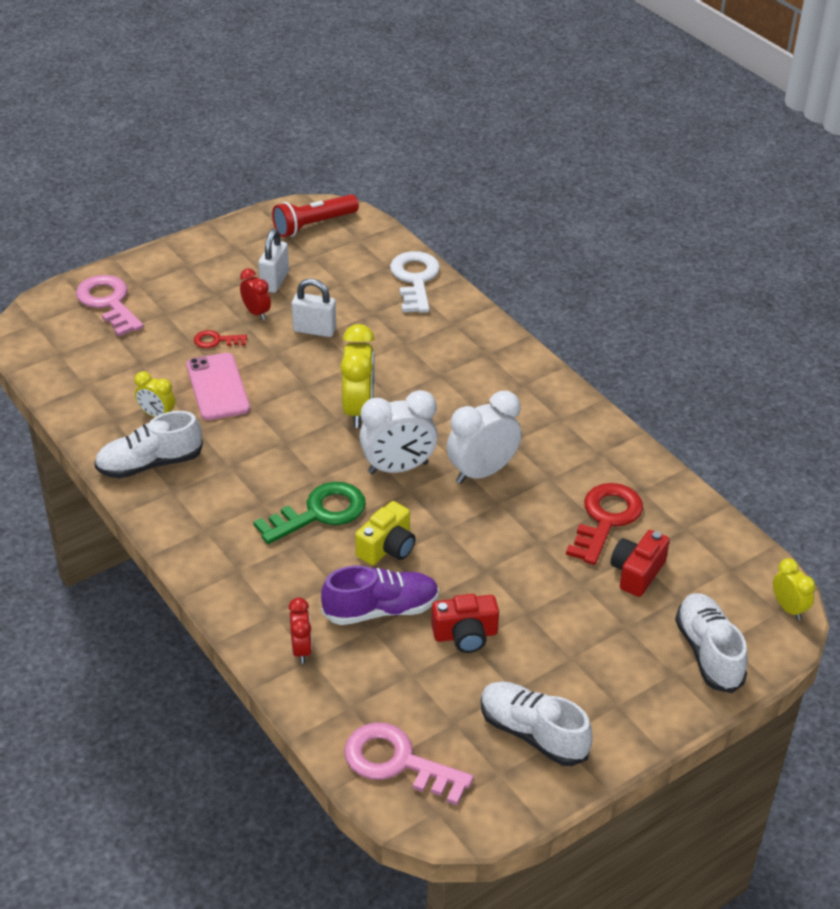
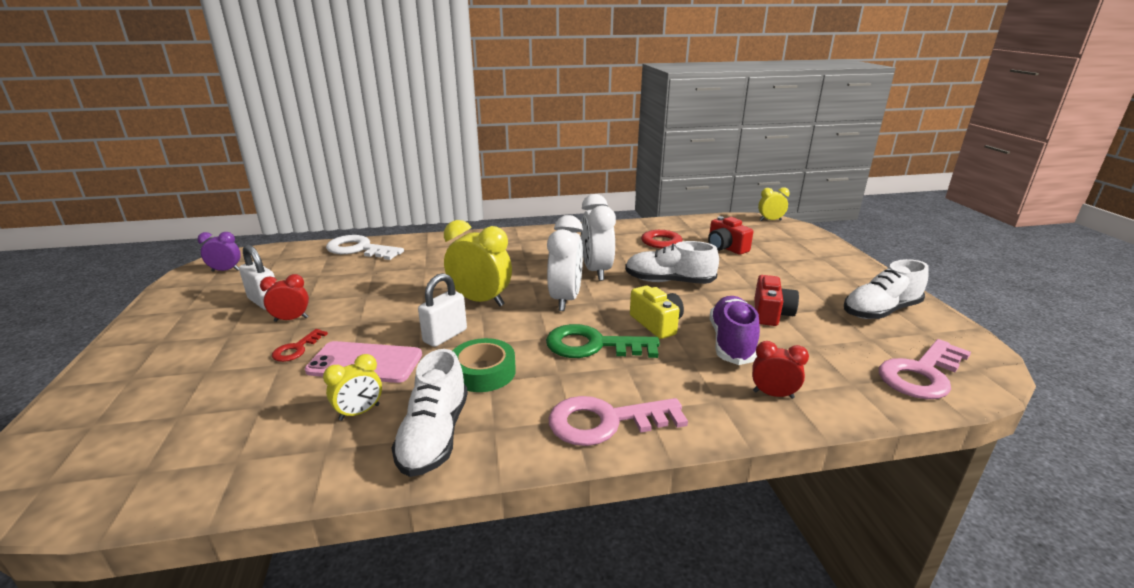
camera: 65 degrees left, 15 degrees down
pink key [76,275,144,336] -> pink key moved to [549,396,688,446]
green key [253,482,366,544] -> green key turned 75 degrees counterclockwise [546,324,660,358]
red flashlight [272,194,359,237] -> purple clock [197,232,241,272]
white padlock [292,279,336,337] -> white padlock moved to [418,273,467,347]
white shoe [675,593,748,693] -> white shoe moved to [625,241,719,284]
none -> green tape [453,338,516,392]

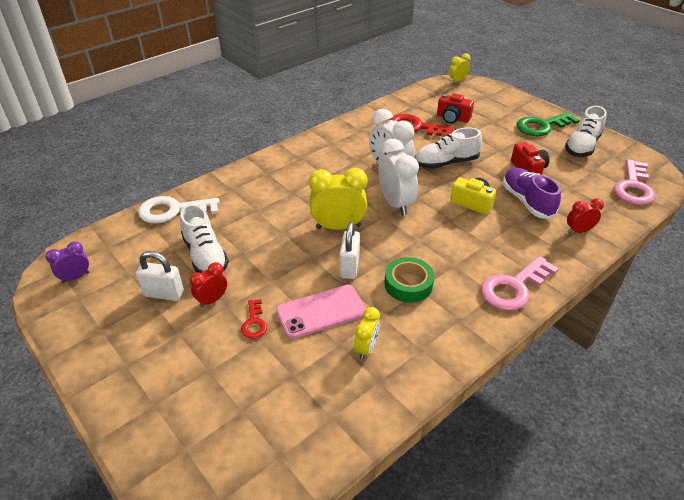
camera: 30 degrees left, 15 degrees up
white shoe [391,349,468,477] -> white shoe moved to [180,204,229,273]
green key [546,324,660,358] -> green key moved to [516,112,580,136]

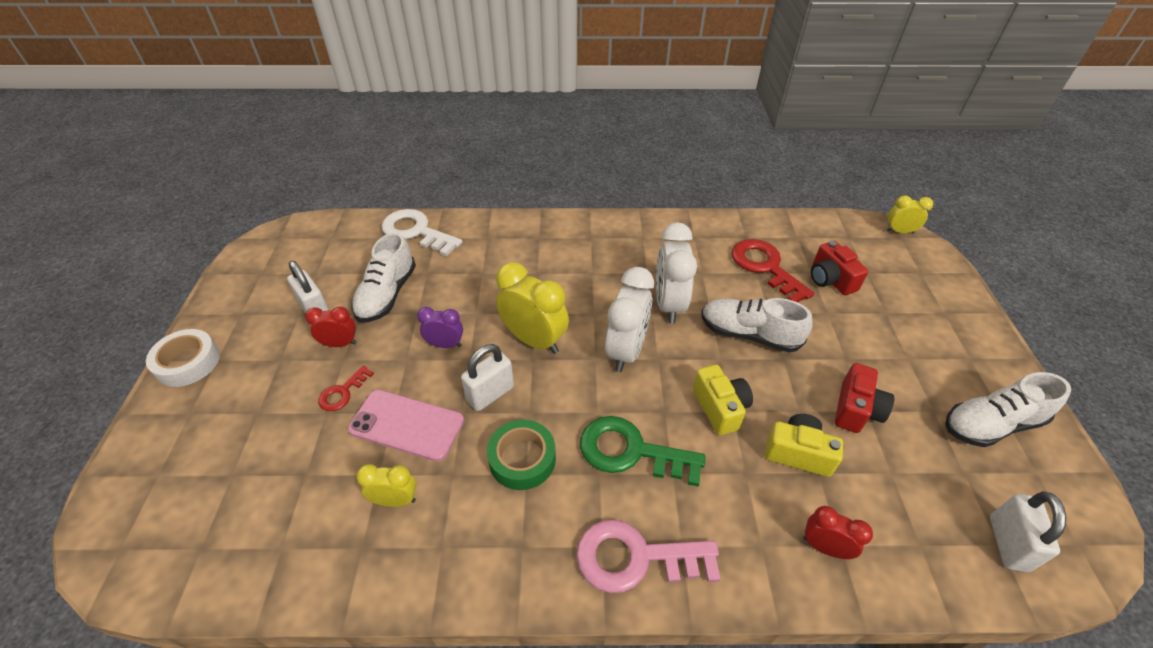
camera: 40 degrees right, 5 degrees up
purple clock [46,241,90,283] -> purple clock moved to [417,307,463,348]
yellow clock [354,307,380,360] -> yellow clock turned 150 degrees counterclockwise [356,464,416,507]
purple shoe [503,167,561,219] -> yellow camera [765,414,843,477]
green key [516,112,580,136] -> green key moved to [580,416,706,487]
pink key [614,159,656,205] -> white padlock [990,491,1066,572]
none -> white tape [146,329,220,387]

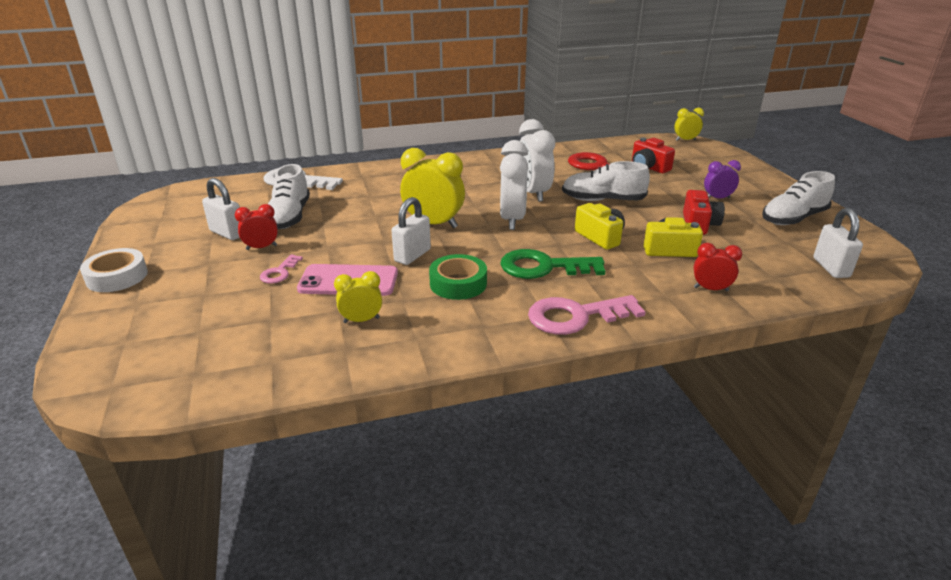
camera: 15 degrees left, 15 degrees down
red key [318,365,374,411] -> pink key [260,254,303,284]
purple clock [417,307,463,348] -> purple clock moved to [704,160,741,198]

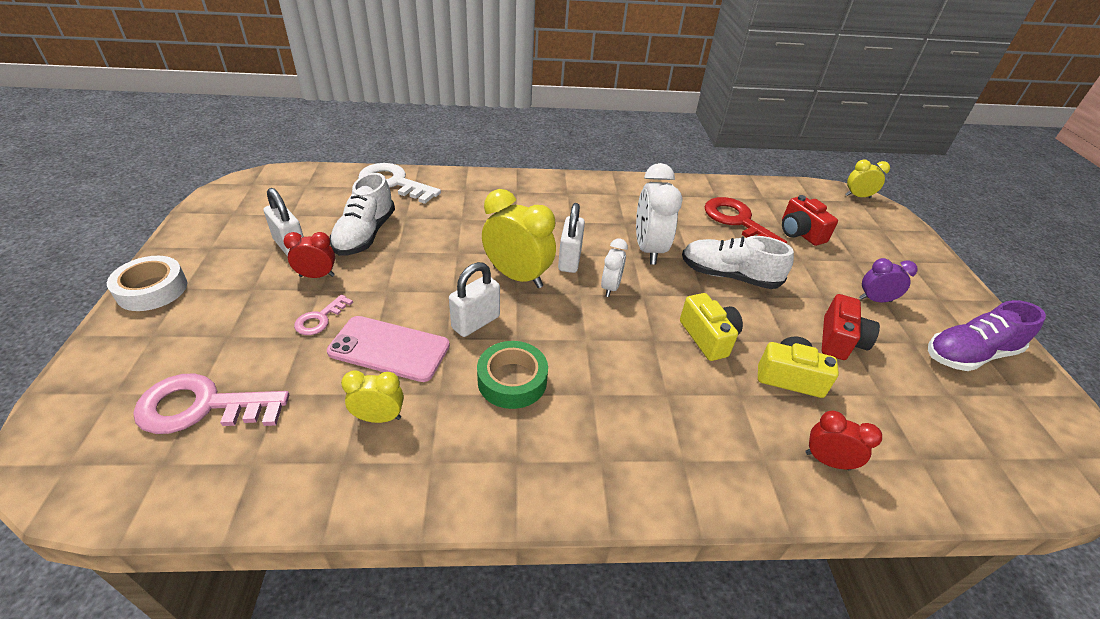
camera: 10 degrees right, 10 degrees up
white clock [500,140,528,230] -> white clock [601,239,628,297], size x0.56
green key [500,249,605,279] -> none
pink key [528,295,646,335] -> pink key moved to [133,373,289,434]
white shoe [762,171,835,225] -> purple shoe [928,300,1046,371]
white padlock [814,208,863,278] -> white padlock moved to [558,203,585,273]

